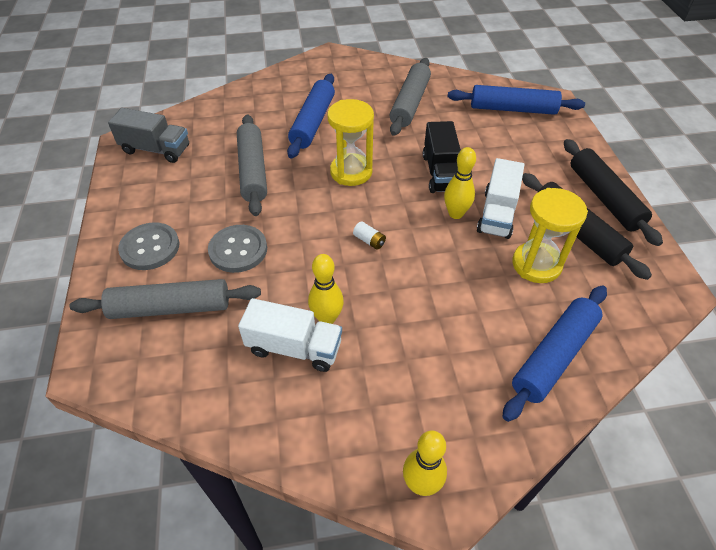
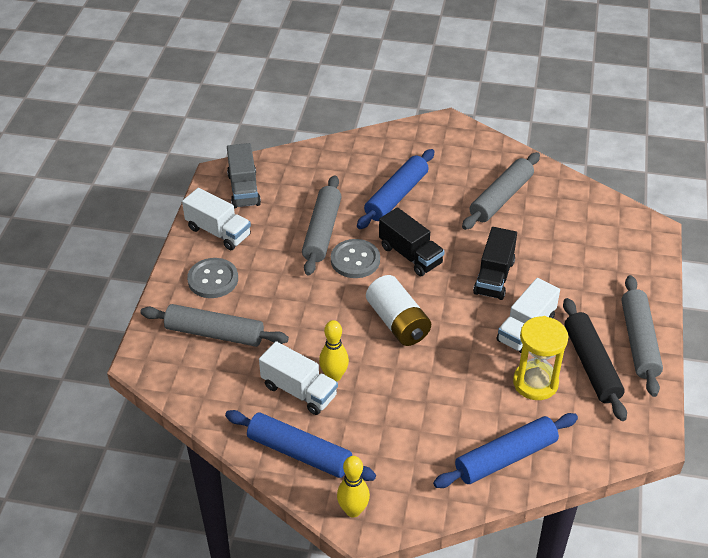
camera: 20 degrees right, 5 degrees down
grey truck [108,108,189,163] -> grey truck turned 45 degrees clockwise [227,143,261,209]
grey button [208,225,267,273] -> grey button moved to [331,239,380,278]
yellow hourglass [327,99,374,186] -> black truck [379,207,445,276]
white battery [353,221,386,250] -> white battery [366,275,431,346], size x2.48
yellow bowling pin [444,147,476,219] -> none
blue rolling pin [448,85,585,115] -> blue rolling pin moved to [225,410,376,481]
black rolling pin [564,139,663,246] -> grey rolling pin [621,275,663,397]
none -> white truck [182,188,251,250]

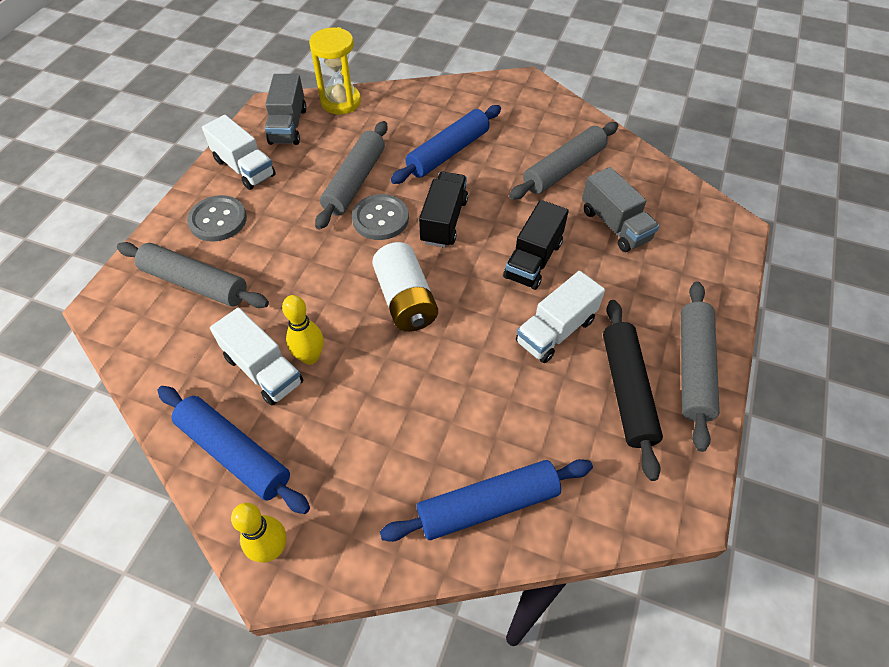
camera: 10 degrees right, 10 degrees up
black truck [379,207,445,276] -> black truck turned 135 degrees counterclockwise [419,172,468,248]
yellow hourglass [513,316,568,400] -> yellow hourglass moved to [309,27,361,115]
none -> grey truck [582,167,660,252]

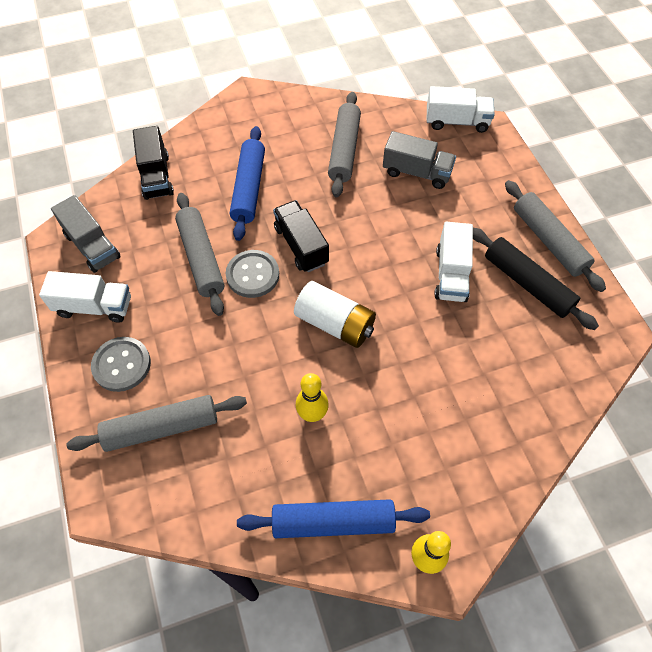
camera: 40 degrees left, 5 degrees up
white truck [210,307,303,406] -> white truck moved to [427,86,495,133]
yellow hourglass [309,27,361,115] -> none
blue rolling pin [380,459,593,542] -> none
black truck [503,200,569,290] -> black truck moved to [133,126,174,200]

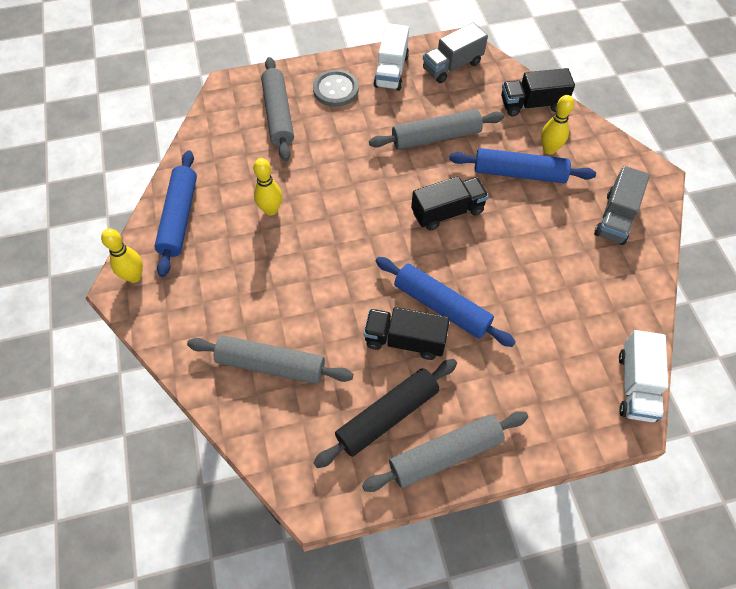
camera: 95 degrees right, 0 degrees up
grey button [226,250,279,298] -> none
white battery [294,281,376,348] -> none
grey rolling pin [328,92,361,198] -> grey rolling pin moved to [187,335,353,384]
grey truck [383,131,456,189] -> grey truck moved to [594,166,650,245]
white truck [434,222,473,302] -> black truck [364,307,450,360]
none -> blue rolling pin [376,257,515,347]
none -> yellow bowling pin [541,95,574,154]

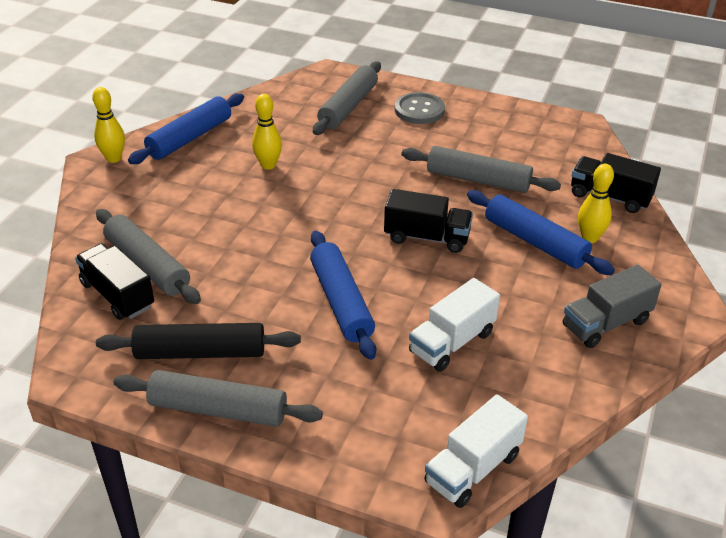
camera: 35 degrees right, 20 degrees down
black truck [364,307,450,360] -> black truck moved to [75,243,154,320]
white truck [374,23,409,91] -> white truck moved to [409,278,500,372]
grey truck [423,23,488,83] -> none

